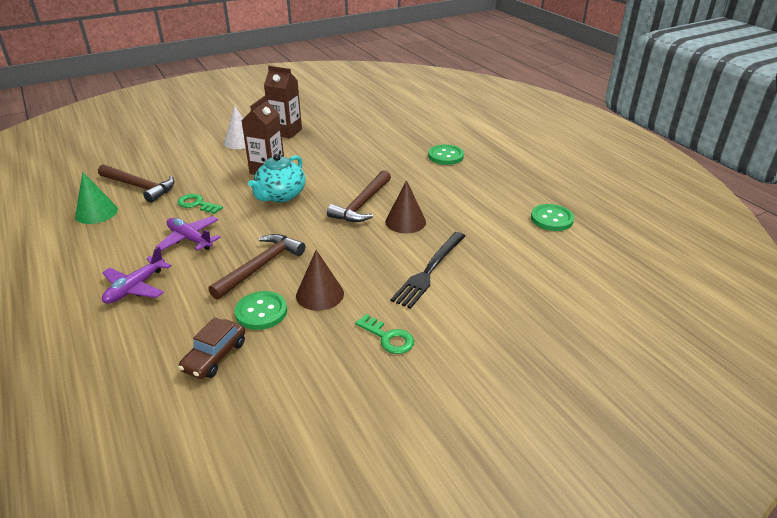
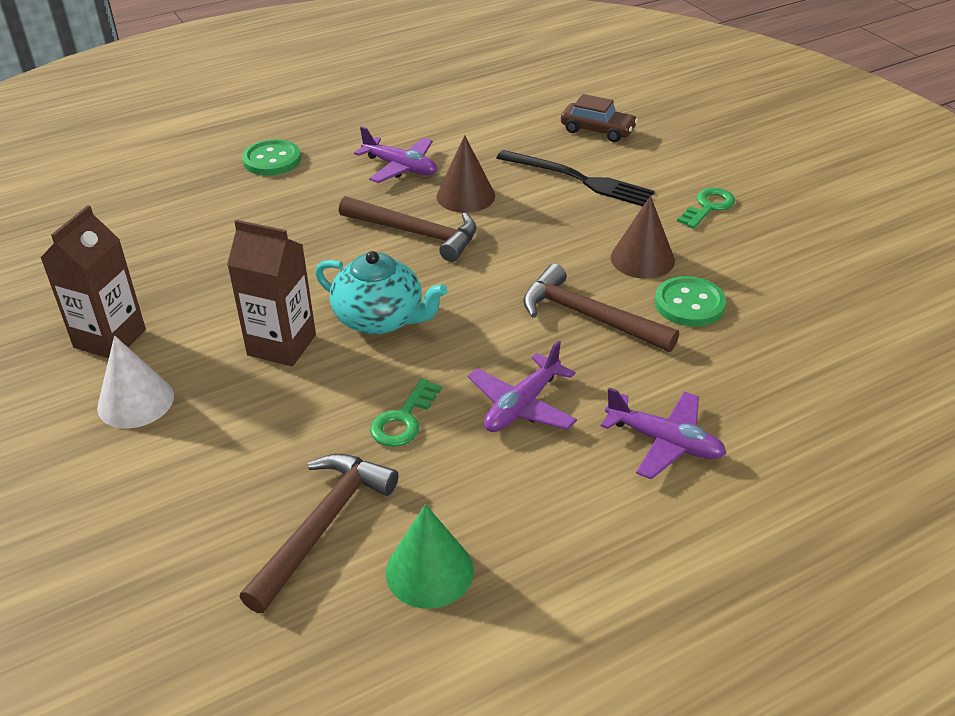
camera: 90 degrees left, 5 degrees up
brown car [178,317,245,379] -> brown car moved to [561,94,638,142]
green button [531,204,574,231] -> none
none -> purple plane [354,126,437,183]

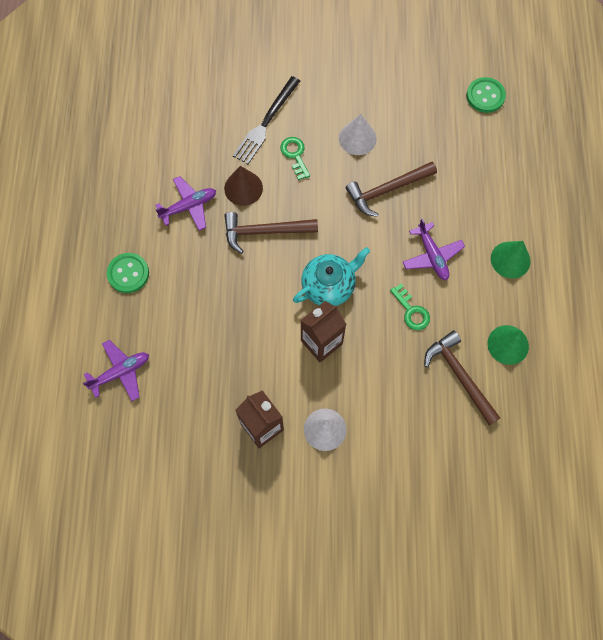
camera: 60 degrees left, 30 degrees up
brown hammer [339,196,476,262] -> brown hammer turned 150 degrees counterclockwise [224,212,318,254]
black fork [496,150,655,206] -> black fork turned 150 degrees clockwise [233,76,300,164]
brown car [561,94,638,142] -> none
purple plane [601,388,727,480] -> purple plane moved to [83,340,149,401]
brown cone [611,196,675,279] -> white cone [339,114,377,155]
green button [654,276,726,326] -> green button moved to [467,77,506,113]
green key [677,188,735,229] -> green key moved to [280,137,310,180]
none -> green cone [491,241,531,278]

